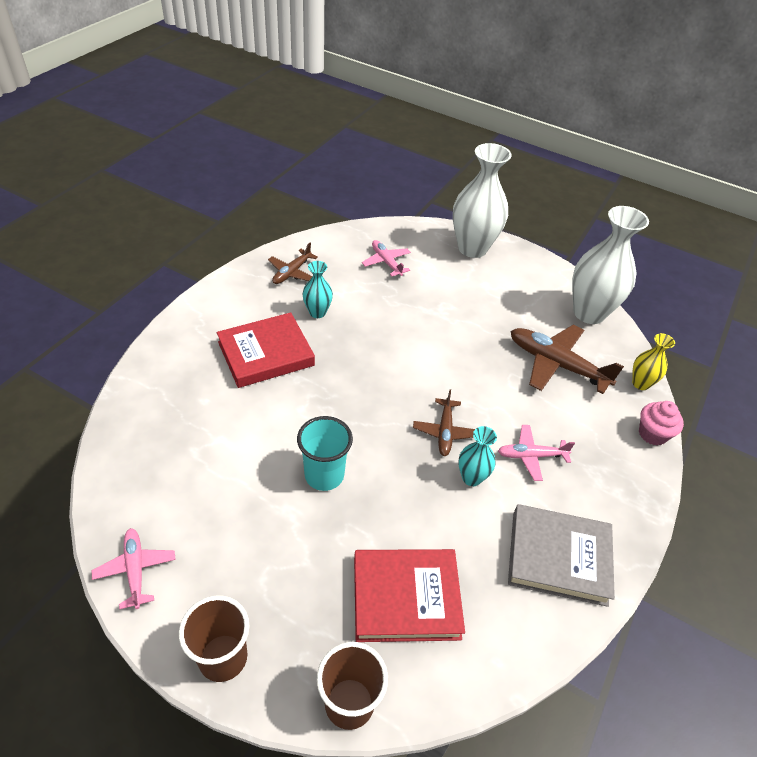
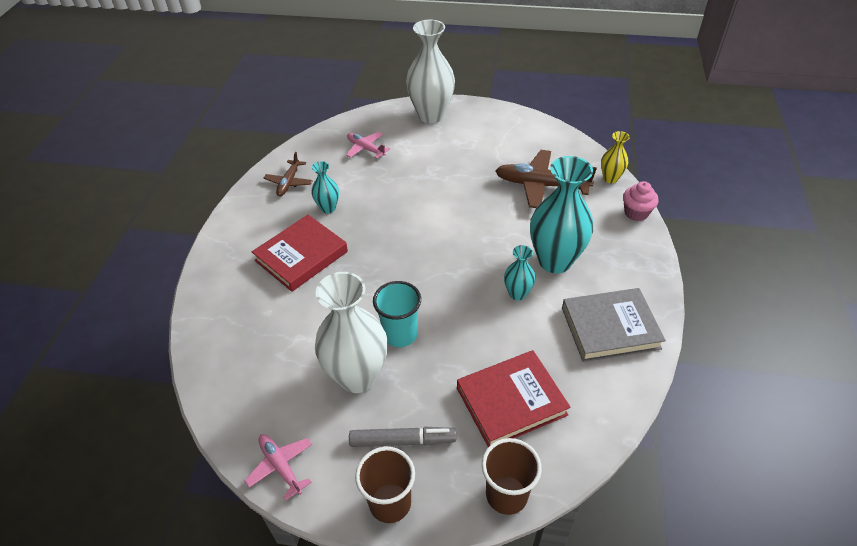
camera: 15 degrees left, 0 degrees up
brown plane [413,389,475,456] -> none
pink plane [498,425,575,481] -> turquoise vase [530,156,593,273]
white vase [572,206,649,324] -> white vase moved to [315,272,387,393]
none -> grey marker [349,427,456,447]

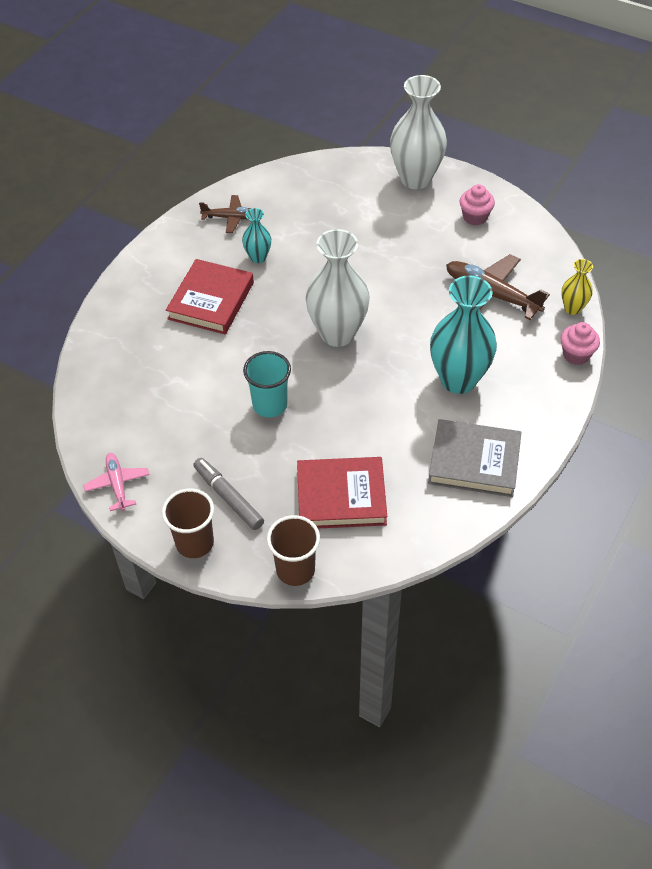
camera: 20 degrees right, 5 degrees up
red book [252,215,348,292] -> red book turned 45 degrees counterclockwise [166,259,254,334]
brown plane [264,152,313,196] -> brown plane turned 120 degrees counterclockwise [199,195,252,233]
white vase [315,272,387,393] -> white vase moved to [306,229,370,347]
pink plane [346,132,390,158] -> none
grey marker [349,427,456,447] -> grey marker turned 150 degrees counterclockwise [193,458,264,530]
turquoise vase [504,245,536,300] -> none
none -> pink cupcake [460,184,495,225]

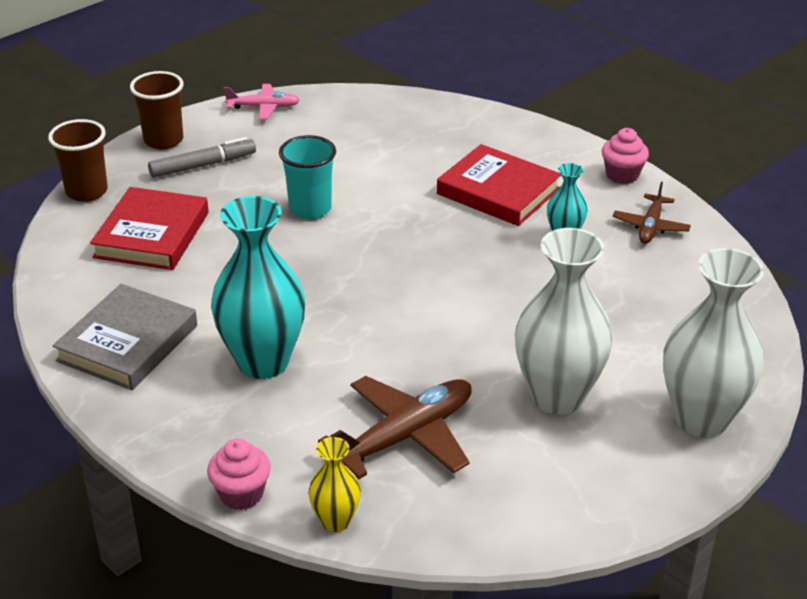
camera: 105 degrees right, 15 degrees down
white vase [306,229,370,347] -> white vase moved to [515,228,612,415]
pink cupcake [460,184,495,225] -> pink cupcake moved to [602,128,649,184]

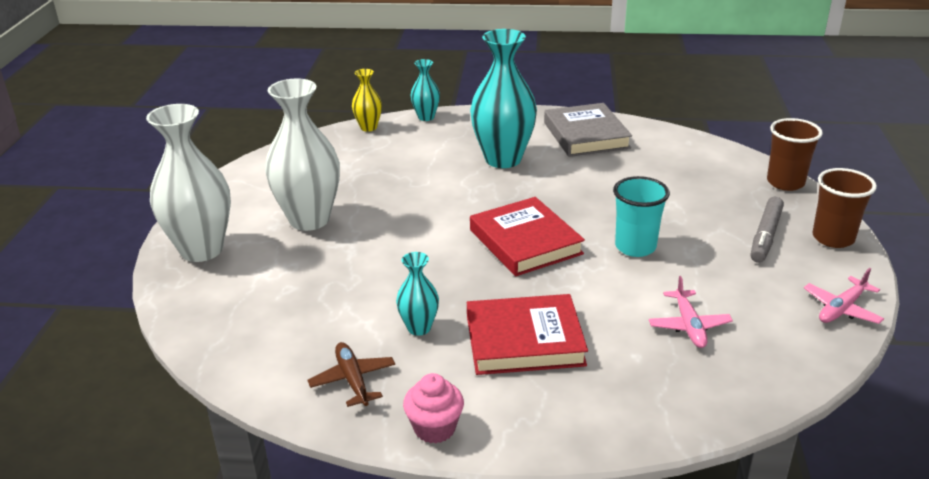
camera: 140 degrees right, 5 degrees down
red book [90,187,209,270] -> red book moved to [470,197,585,276]
pink cupcake [207,439,271,510] -> turquoise vase [410,59,440,121]
brown plane [318,376,472,479] -> none
none -> pink plane [649,276,733,348]

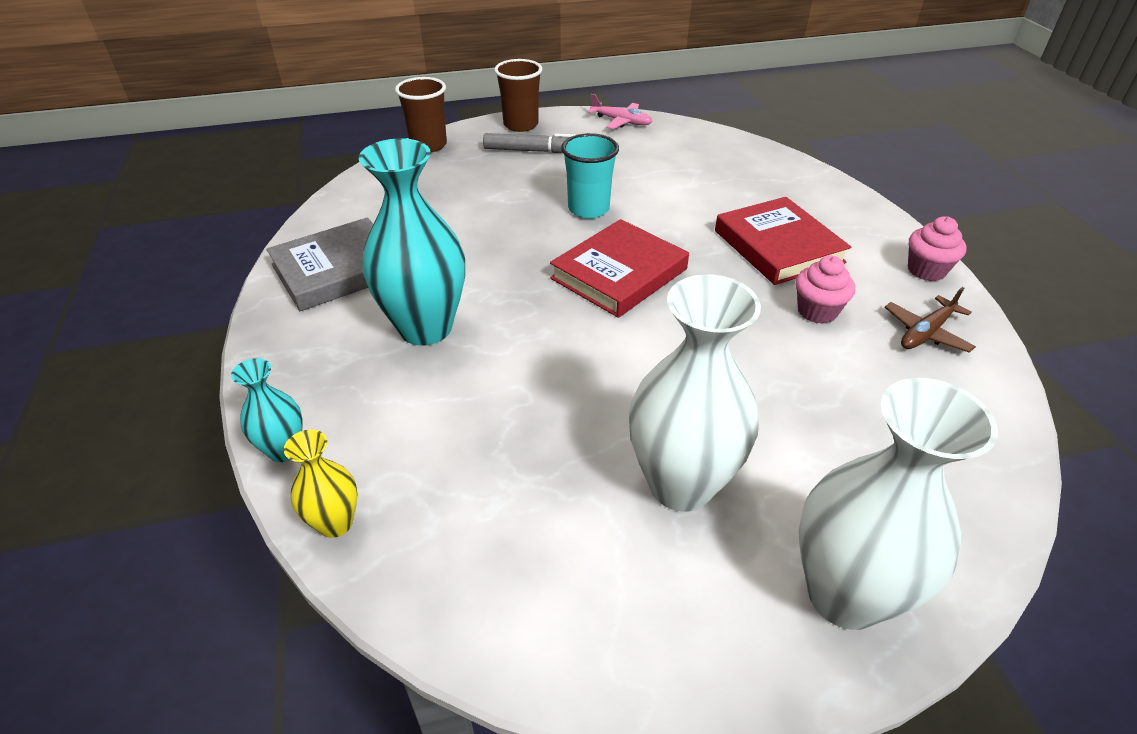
camera: 110 degrees left, 10 degrees up
turquoise vase [396,252,439,336] -> pink cupcake [796,256,855,324]
pink plane [649,276,733,348] -> none

